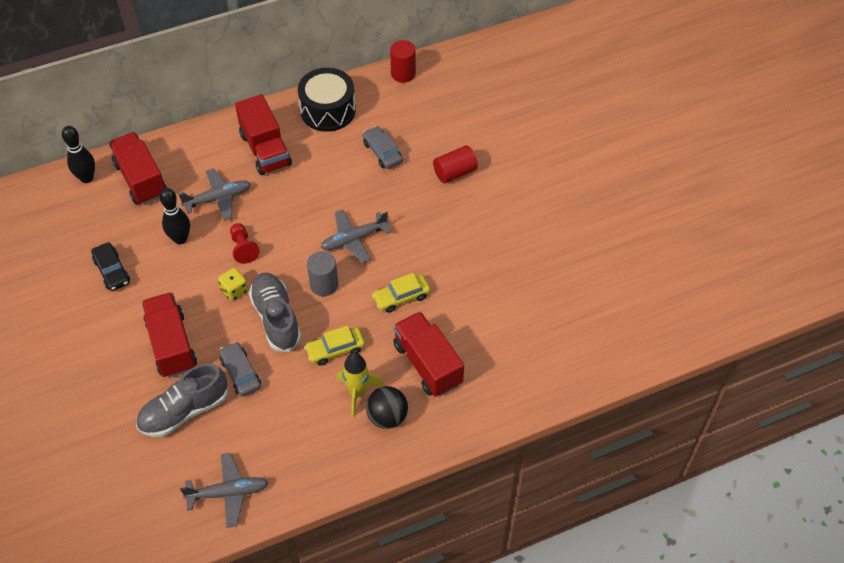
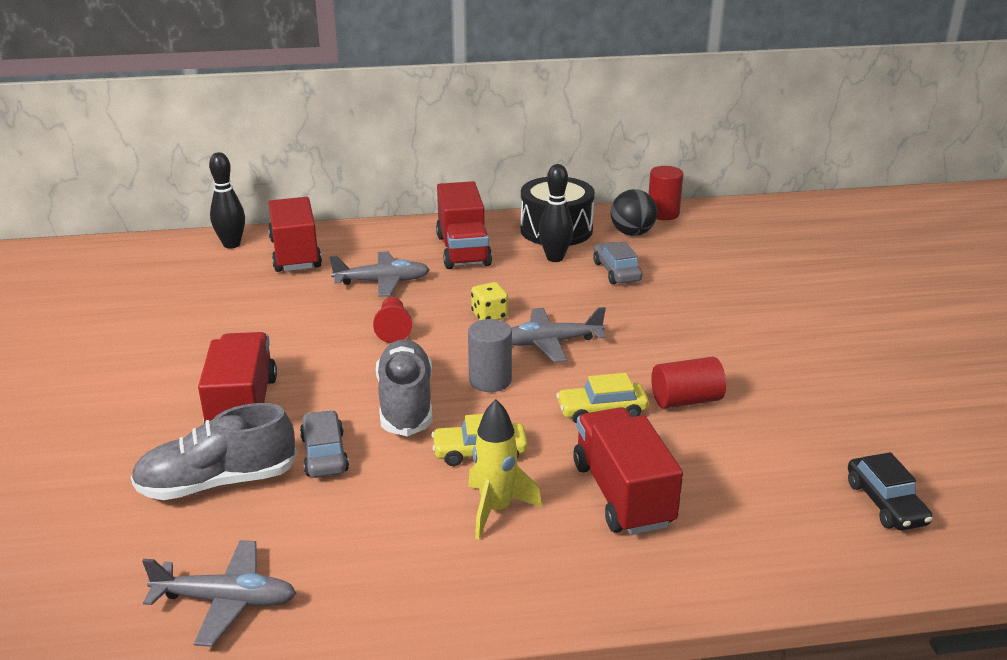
camera: 15 degrees right, 25 degrees down
black car [91,242,130,291] -> black car moved to [848,452,933,530]
black bowling pin [159,188,190,244] -> black bowling pin moved to [539,164,573,262]
yellow dice [218,268,248,301] -> yellow dice moved to [471,282,508,320]
black ball [366,386,408,429] -> black ball moved to [611,189,657,236]
red cylinder [433,145,478,183] -> red cylinder moved to [651,357,726,409]

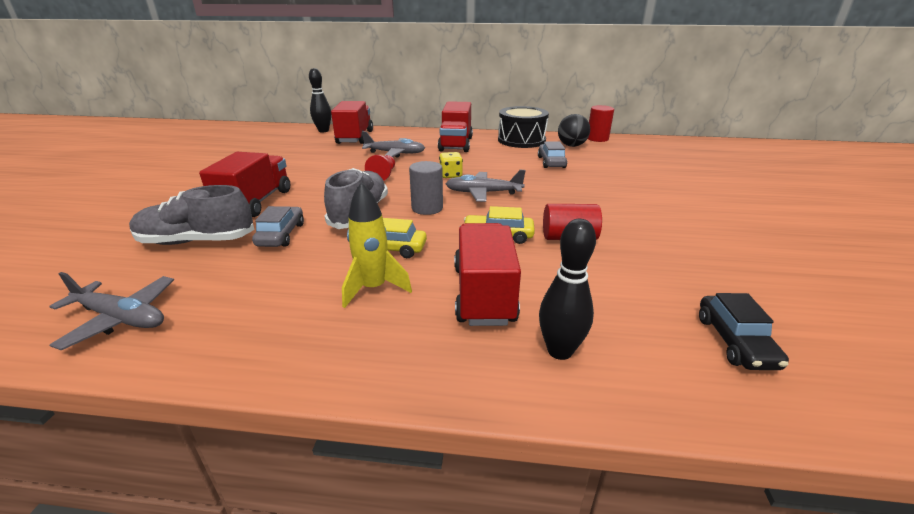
camera: 15 degrees right, 0 degrees up
black bowling pin [539,164,573,262] -> black bowling pin moved to [539,219,596,360]

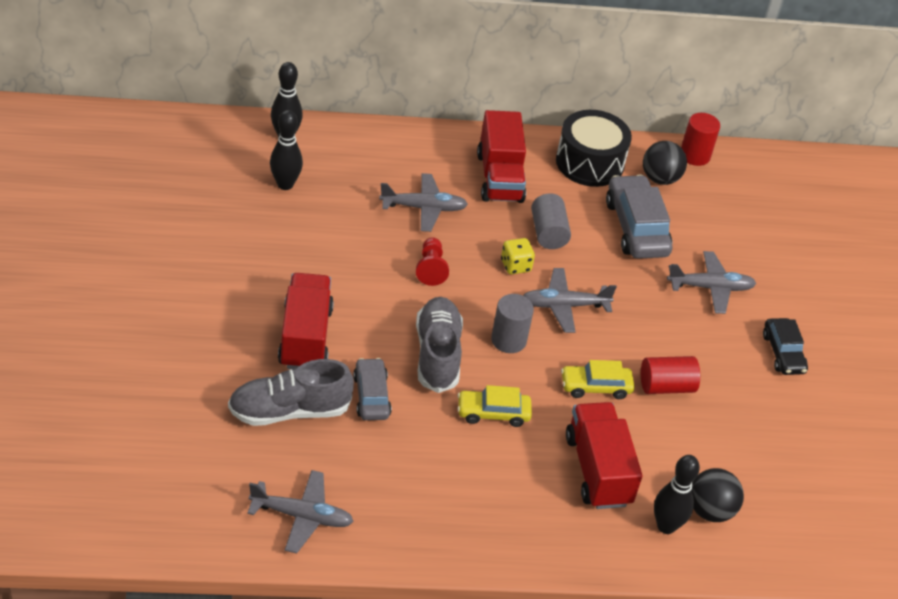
camera: 15 degrees left, 15 degrees up
red truck [331,101,373,144] -> none
yellow rocket [342,182,412,308] -> none
grey car [538,142,567,168] -> grey car [606,174,672,259], size x1.65
black car [699,293,789,370] -> black car moved to [763,318,808,375]
none -> black bowling pin [270,110,303,190]
none -> grey cylinder [531,193,571,249]
none -> grey plane [667,251,756,314]
none -> black ball [692,468,744,522]

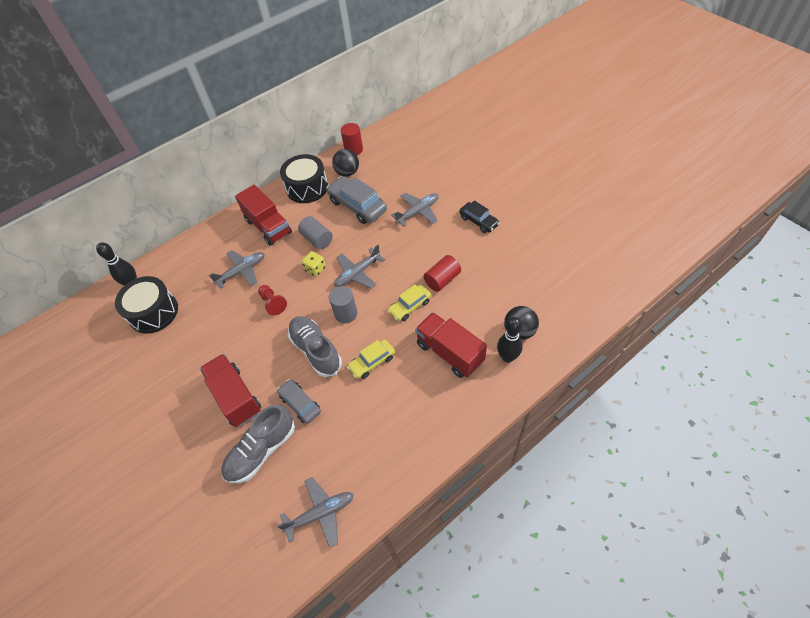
camera: 25 degrees left, 10 degrees up
black bowling pin [270,110,303,190] -> black drum [115,276,178,334]

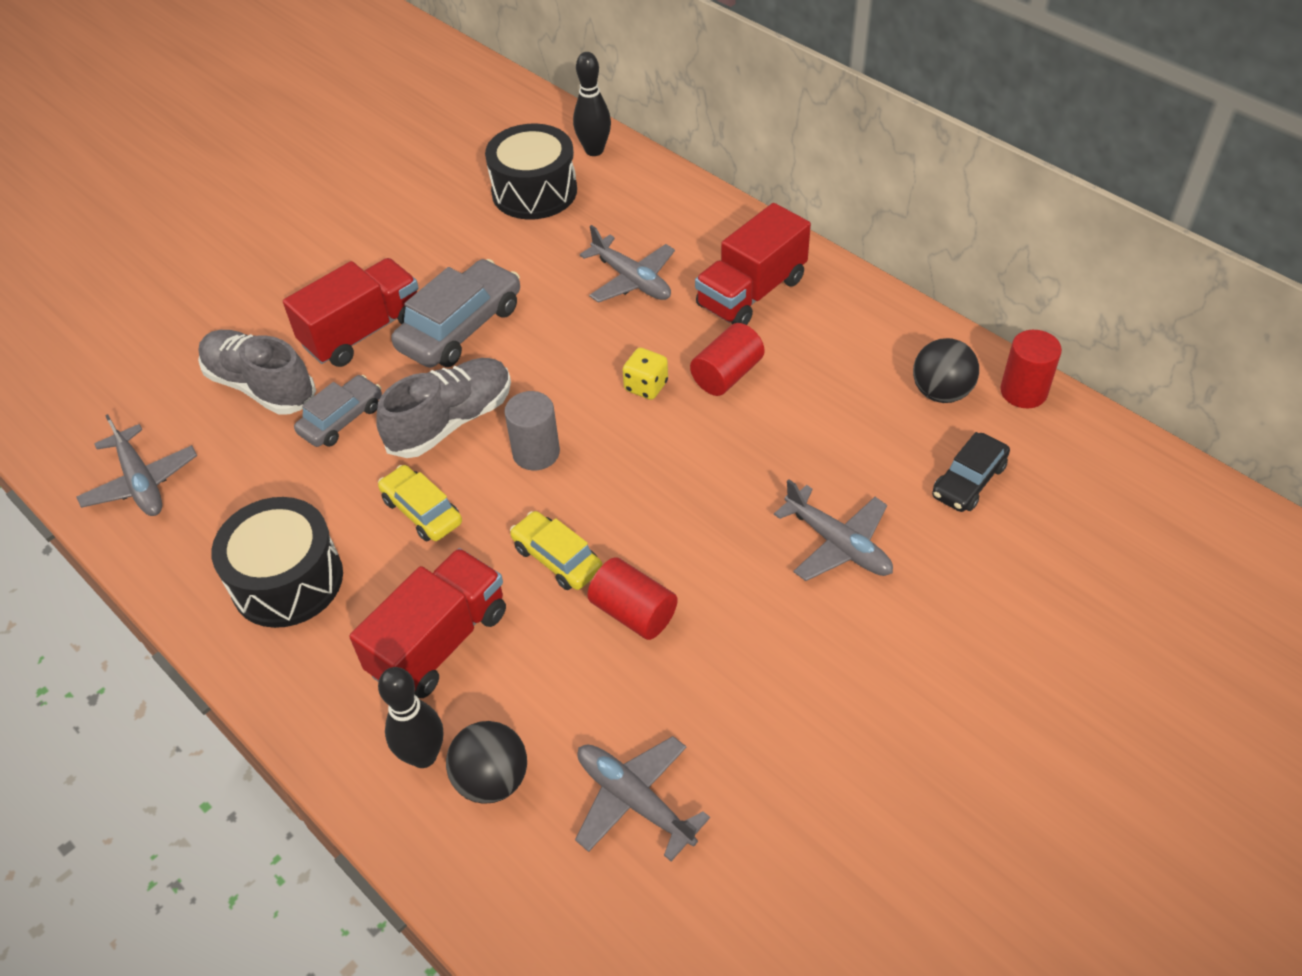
camera: 80 degrees right, 5 degrees down
red pawn [258,285,287,315] -> none
black drum [280,154,328,203] -> black drum moved to [211,497,343,628]
grey cylinder [298,216,333,249] -> red cylinder [690,323,765,396]
grey car [326,176,387,224] -> grey car moved to [391,259,520,368]
grey plane [334,245,385,289] -> grey plane moved to [575,736,710,861]
black car [459,201,500,233] -> black car moved to [932,432,1010,512]

